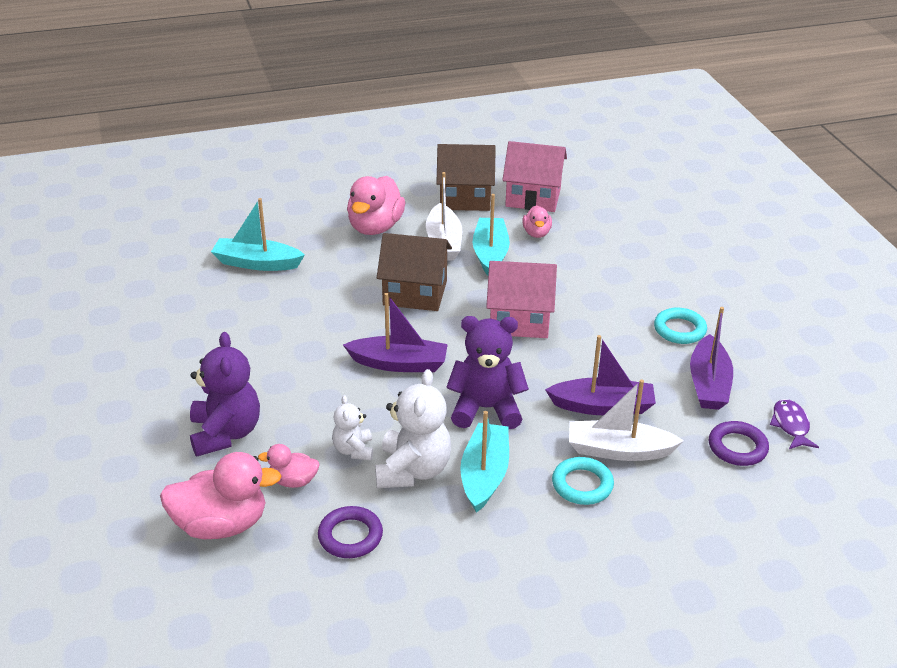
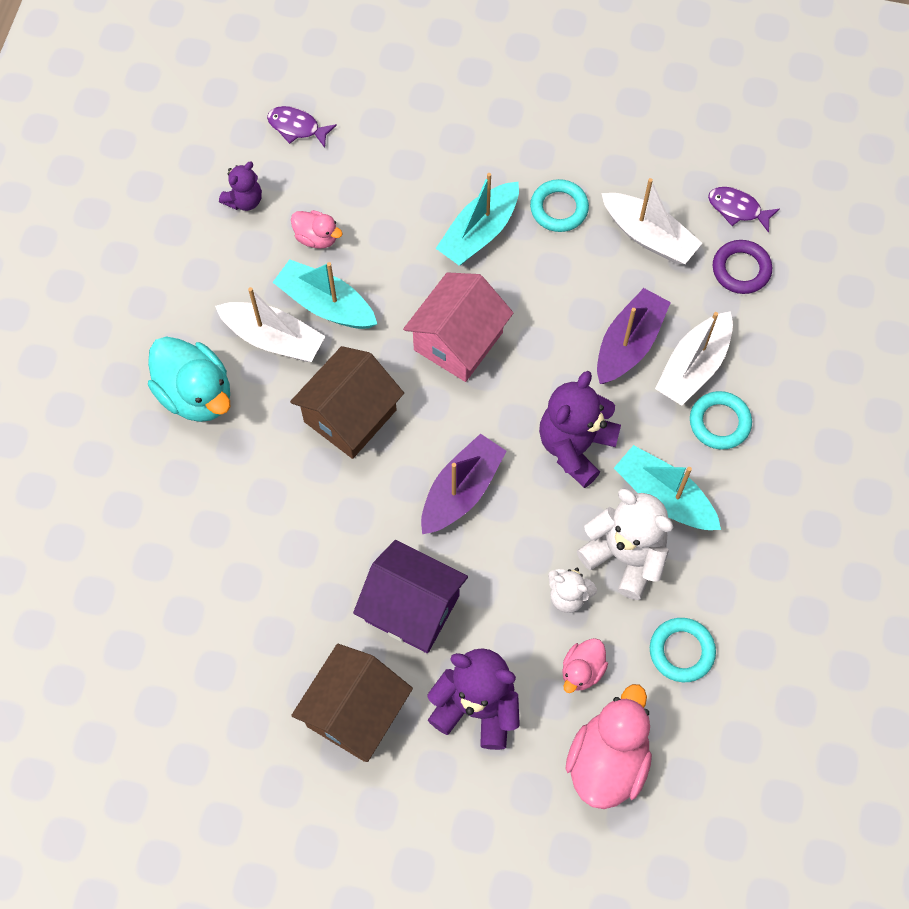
camera: 60 degrees left, 30 degrees up
turquoise boat [211,198,305,271] -> turquoise boat moved to [435,173,519,265]
purple ring [318,506,383,558] -> turquoise ring [650,618,716,682]
pink duck [347,176,405,235] -> turquoise duck [148,337,230,422]
brown house [436,144,496,211] -> brown house moved to [291,644,413,762]
pink house [502,141,567,212] -> purple teddy bear [219,162,262,211]
purple boat [690,307,733,410] -> white boat [601,178,702,264]
none -> purple fish [267,106,337,148]
none -> purple house [353,540,468,653]

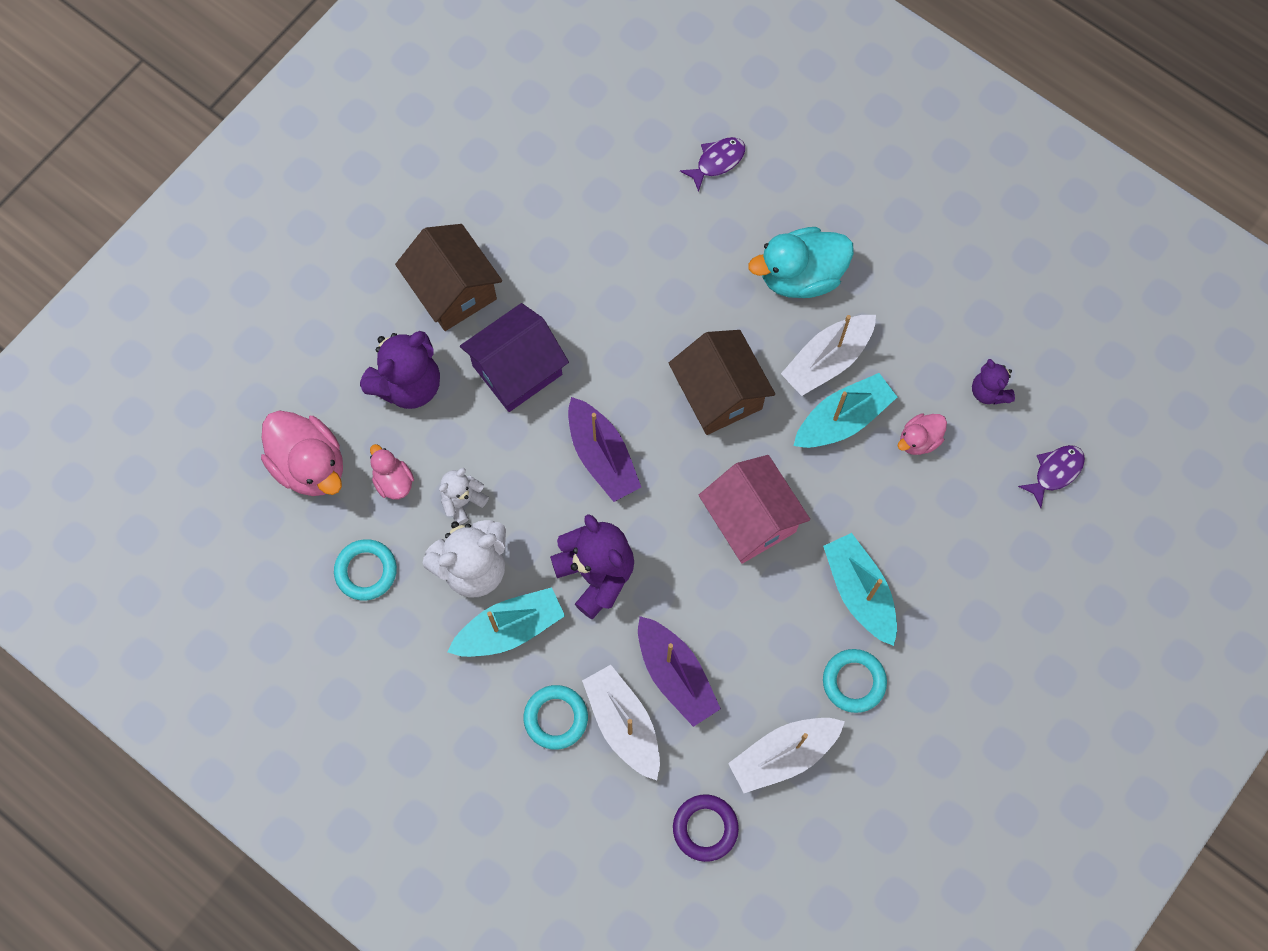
camera: 115 degrees right, 5 degrees up
purple fish [708,187,780,233] -> purple fish moved to [680,137,745,192]

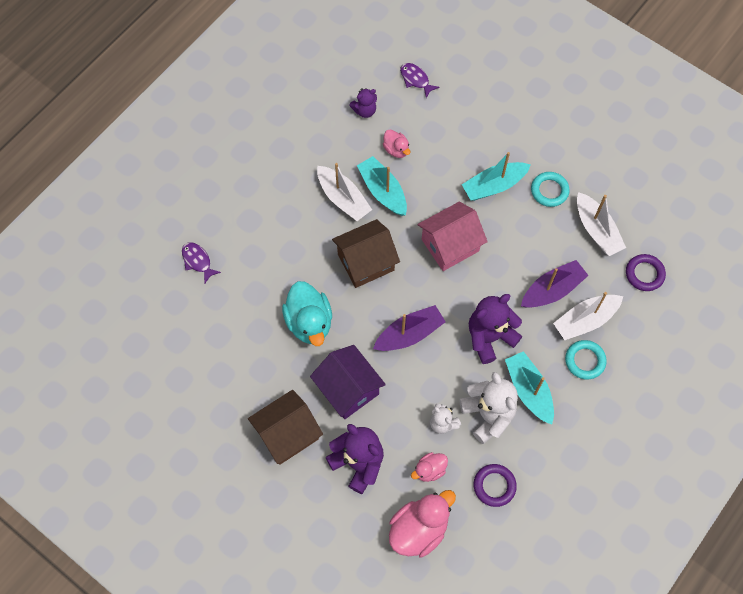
camera: 90 degrees left, 5 degrees down
turquoise ring [334,539,397,600] -> purple ring [474,464,517,507]
turquoise duck [748,227,854,298] -> turquoise duck moved to [282,281,332,346]

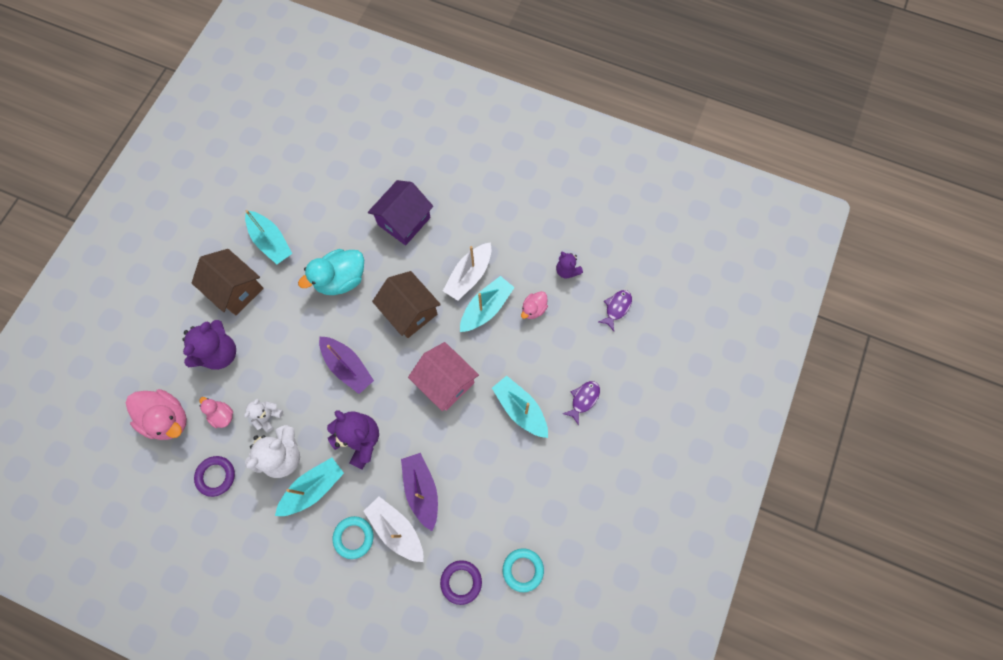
camera: 75 degrees right, 5 degrees up
purple fish [182,242,221,283] -> purple fish moved to [563,381,600,425]
purple house [310,345,386,419] -> purple house moved to [368,180,433,246]
purple boat [521,260,589,308] -> purple boat turned 150 degrees counterclockwise [401,453,438,531]
turquoise ring [531,172,570,207] -> turquoise ring moved to [503,548,544,592]
white boat [577,192,626,256] -> none
none -> turquoise boat [245,210,292,264]

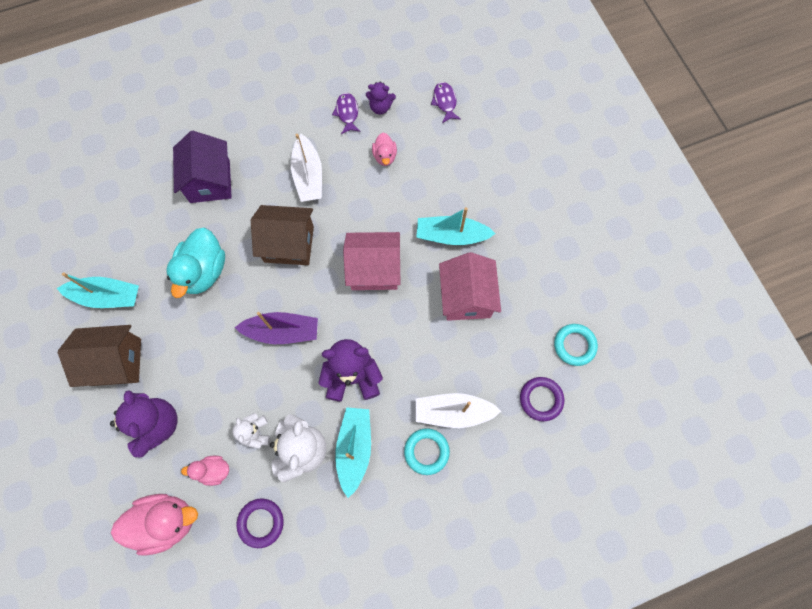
camera: 45 degrees left, 0 degrees up
purple boat [401,453,438,531] -> none
turquoise boat [460,276,515,332] -> none
purple fish [563,381,600,425] -> purple fish moved to [332,93,361,134]
none -> pink house [439,252,501,321]

